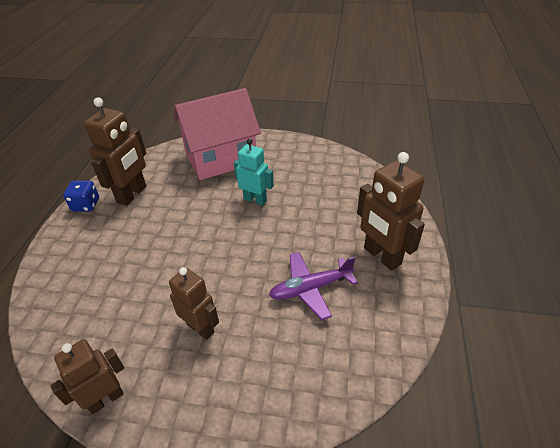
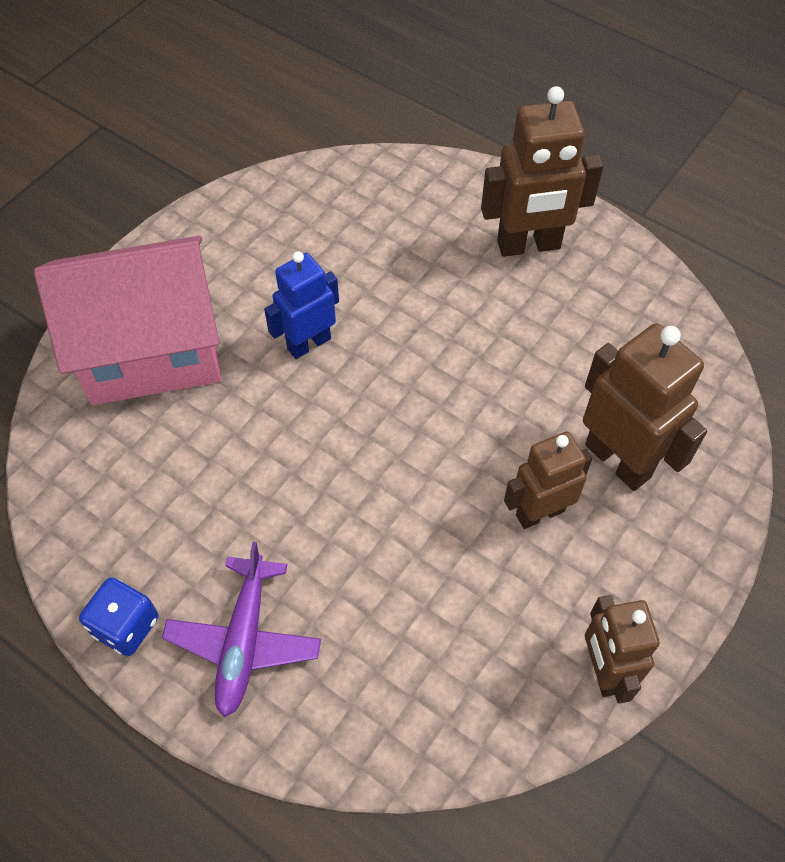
camera: 65 degrees left, 15 degrees up
brown robot [84,97,146,206] -> brown robot moved to [583,323,707,491]
pink house [173,88,261,180] -> pink house turned 75 degrees clockwise [34,236,222,405]
turquoise robot [234,139,274,206] -> blue robot [264,251,339,359]
purple plane [269,252,358,320] -> purple plane moved to [162,542,321,717]

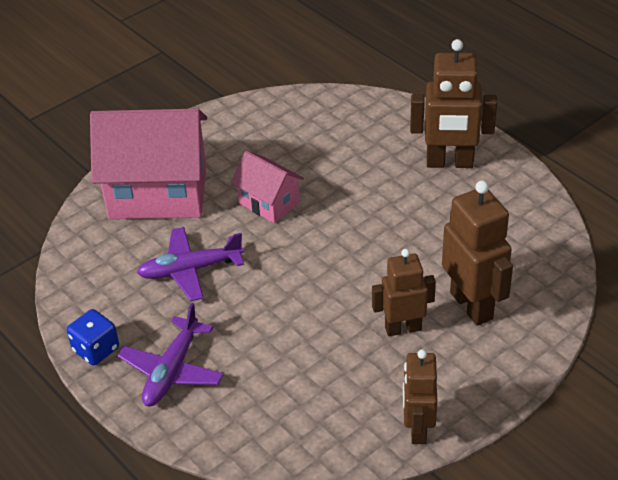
camera: 15 degrees right, 15 degrees down
blue robot [264,251,339,359] -> pink house [231,151,304,223]
none -> purple plane [137,227,244,301]

